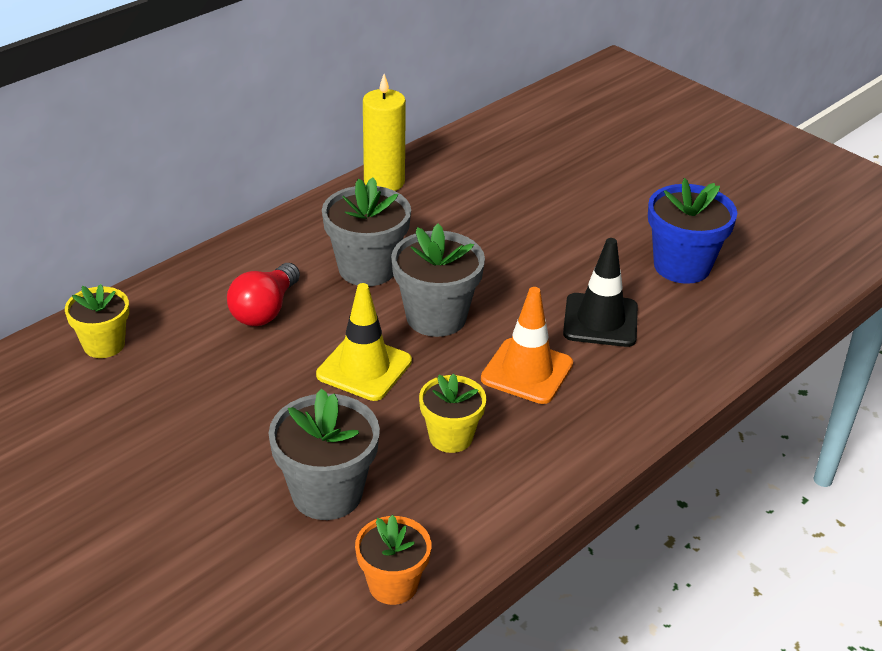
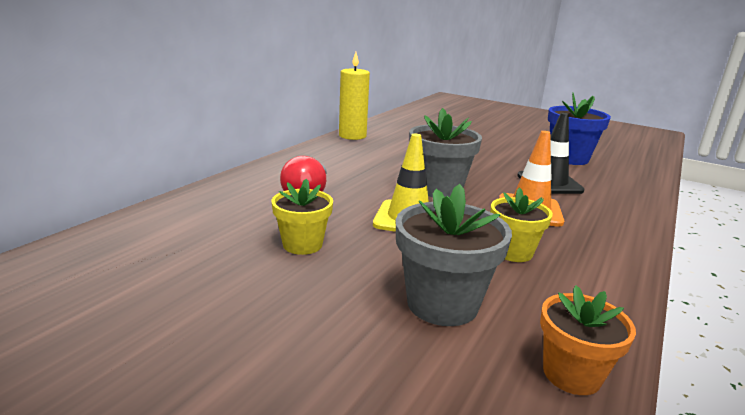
camera: 15 degrees left, 15 degrees down
yellow flower pot [65,284,129,358] -> yellow flower pot moved to [271,179,333,255]
grey flower pot [322,177,411,286] -> none

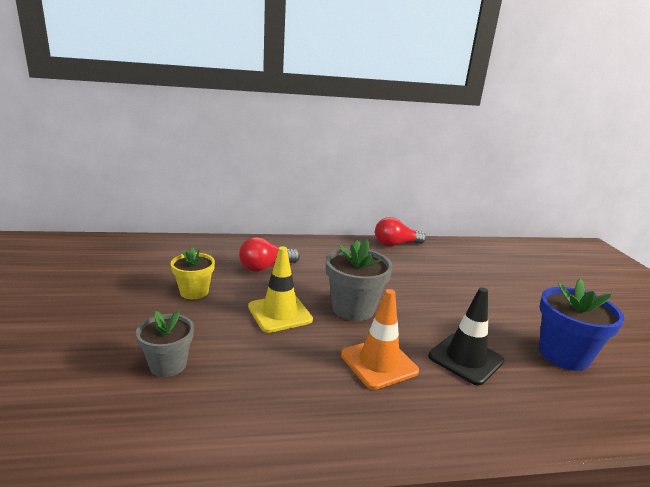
camera: 50 degrees right, 0 degrees up
yellow candle [339,52,370,140] -> red light bulb [375,217,426,246]
grey flower pot [396,184,512,326] -> grey flower pot [136,311,194,377], size x0.65
yellow flower pot [490,187,553,262] -> none
orange flower pot [540,285,636,395] -> none

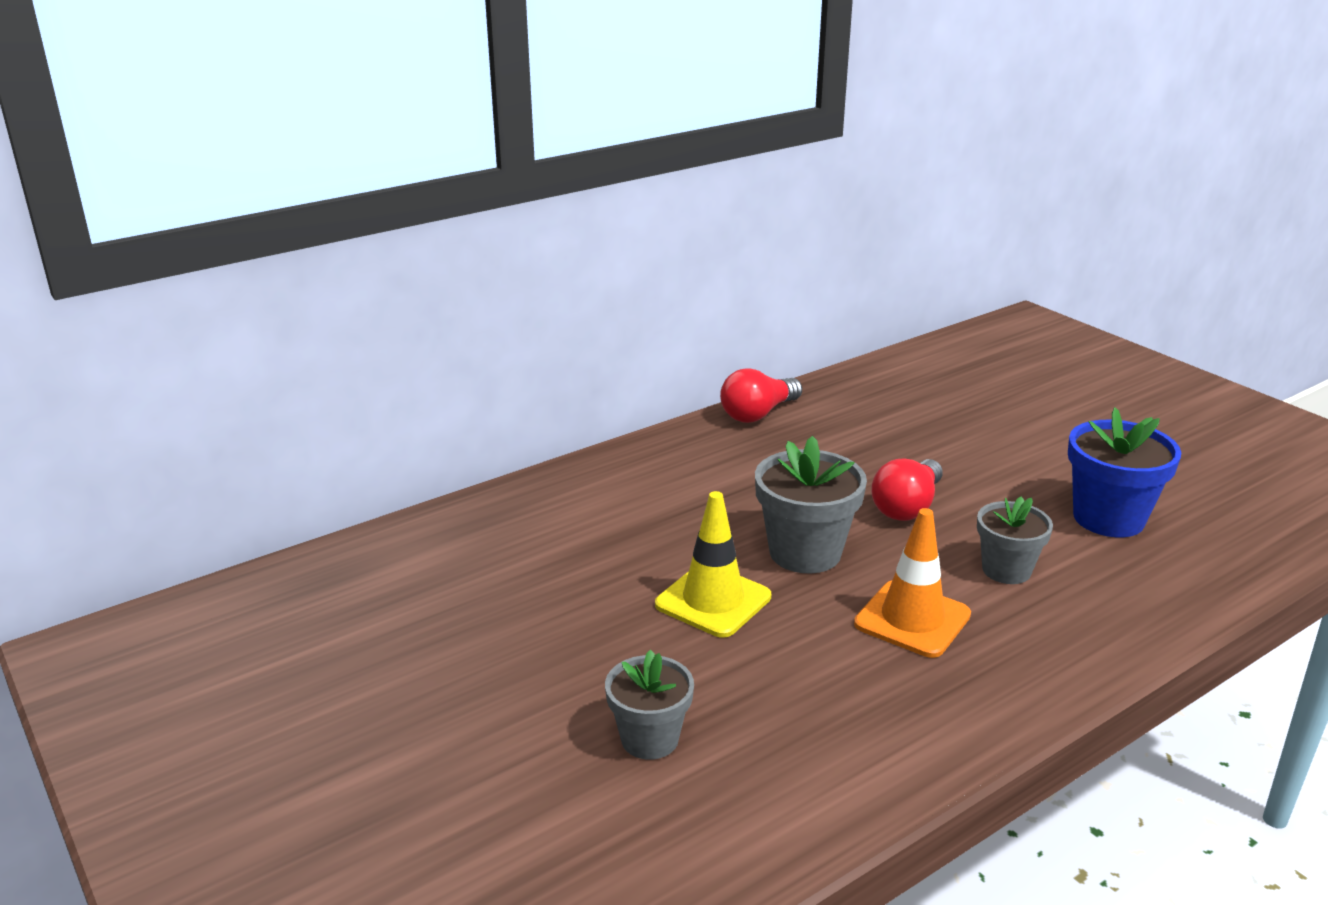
camera: 25 degrees left, 5 degrees up
yellow flower pot [171,247,215,299] -> none
red light bulb [239,237,300,272] -> red light bulb moved to [871,459,943,521]
black traffic cone [428,287,504,385] -> grey flower pot [977,496,1053,584]

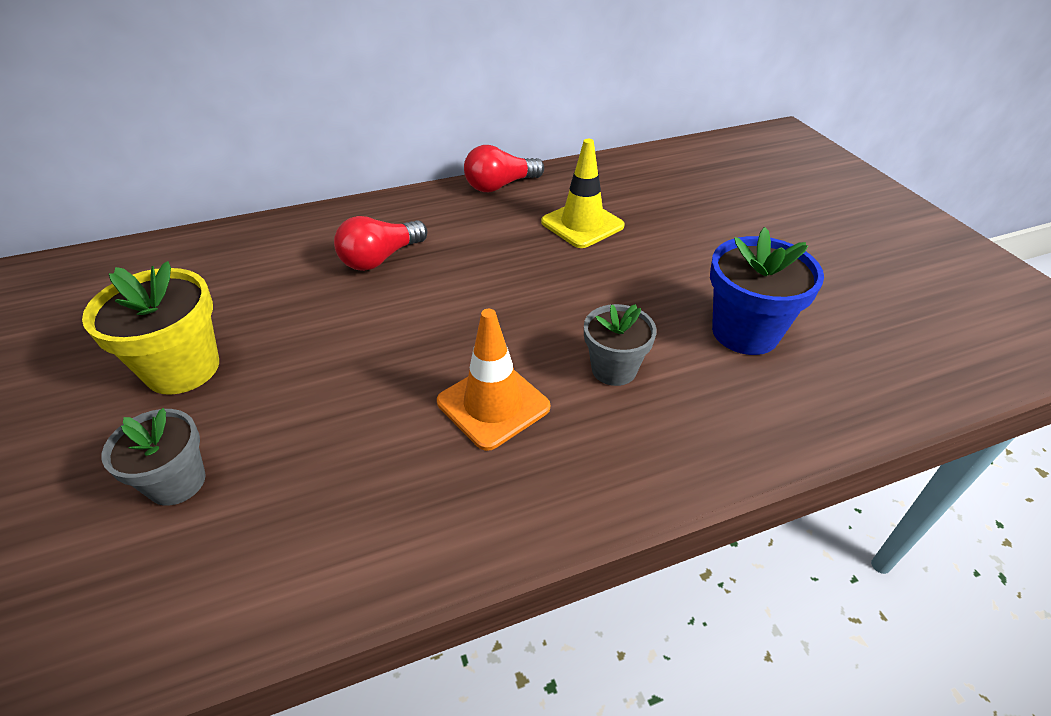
camera: 15 degrees right, 15 degrees up
yellow traffic cone [655,491,771,638] -> yellow traffic cone moved to [541,139,625,248]
grey flower pot [755,436,867,573] -> none
red light bulb [871,459,943,521] -> red light bulb moved to [334,216,427,271]
none -> yellow flower pot [82,261,219,395]

